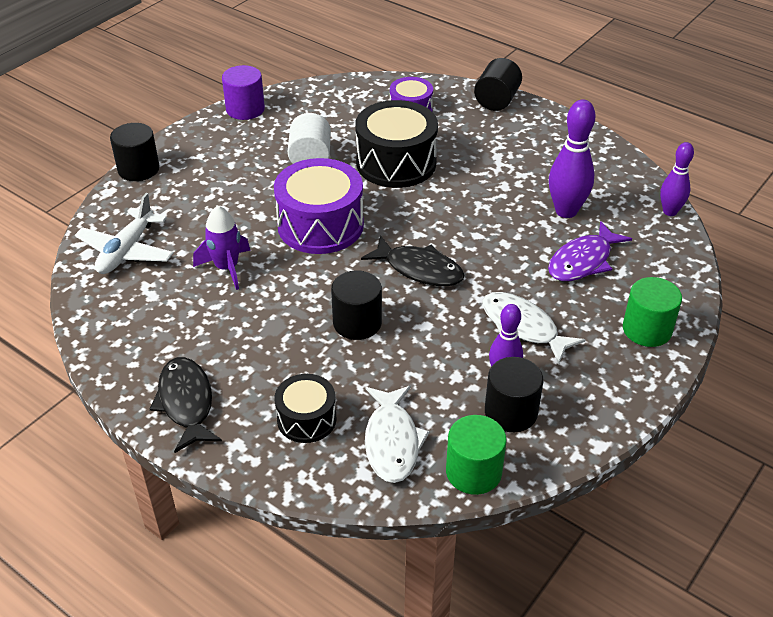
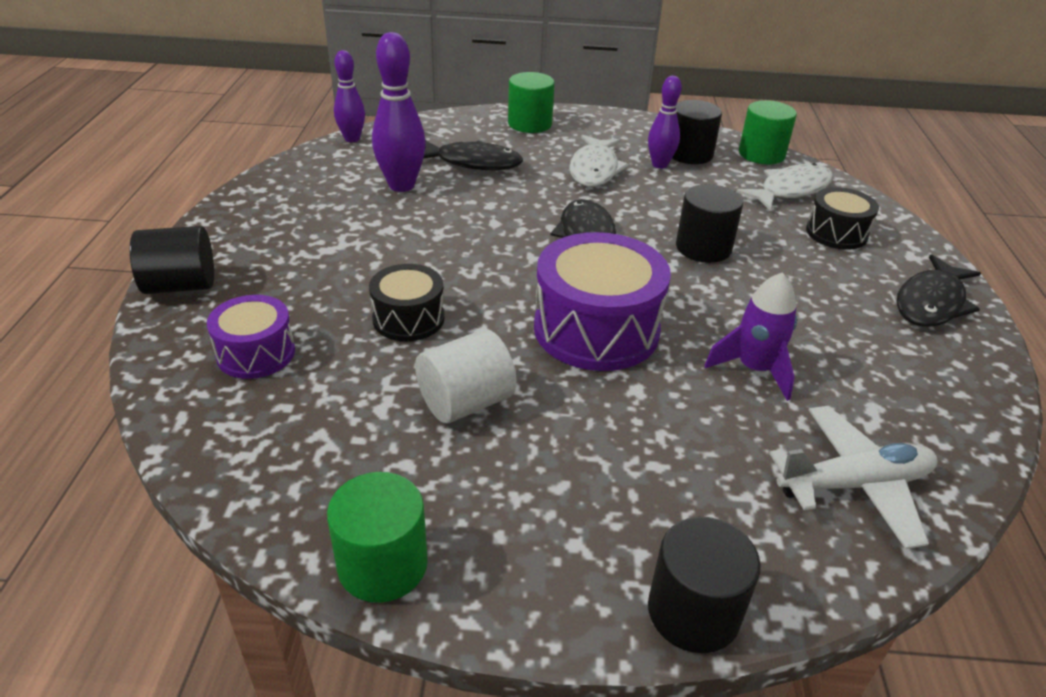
camera: 125 degrees left, 5 degrees down
purple cylinder [222,65,265,120] -> green cylinder [327,472,428,603]
black drum [355,100,438,188] -> black drum [369,264,444,341], size x0.57
purple fish [548,221,632,281] -> black fish [423,140,523,170]

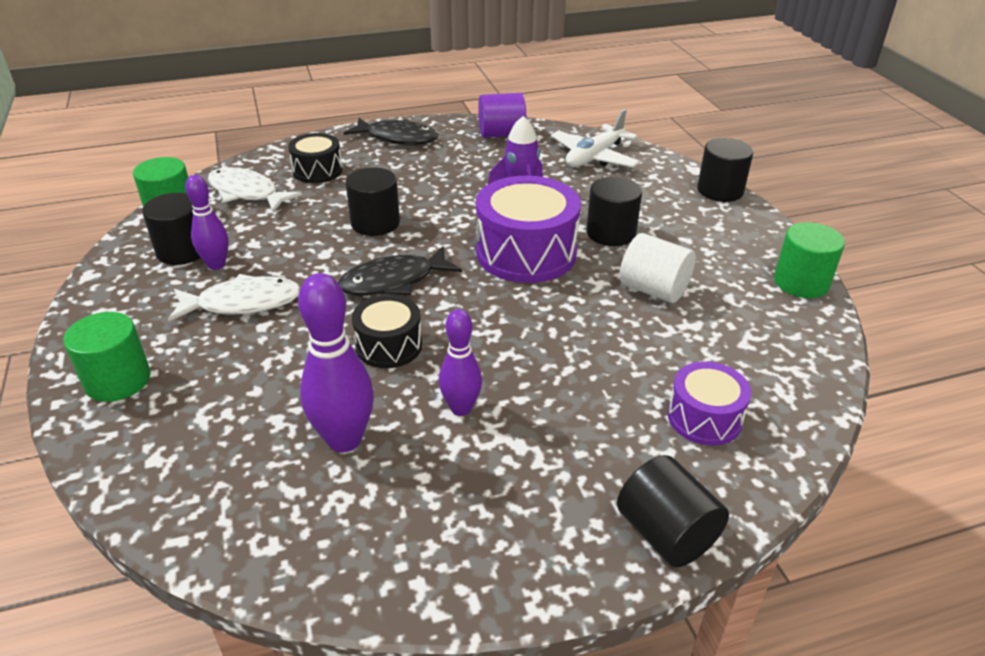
camera: 110 degrees left, 0 degrees up
purple bowling pin [334,50,365,142] -> purple bowling pin moved to [439,309,482,416]
black drum [369,264,444,341] -> black drum moved to [352,295,422,368]
black fish [423,140,523,170] -> none
white plane [769,406,937,549] -> white plane turned 105 degrees counterclockwise [551,109,640,167]
none -> purple cylinder [478,93,526,138]
none -> black cylinder [586,177,642,246]

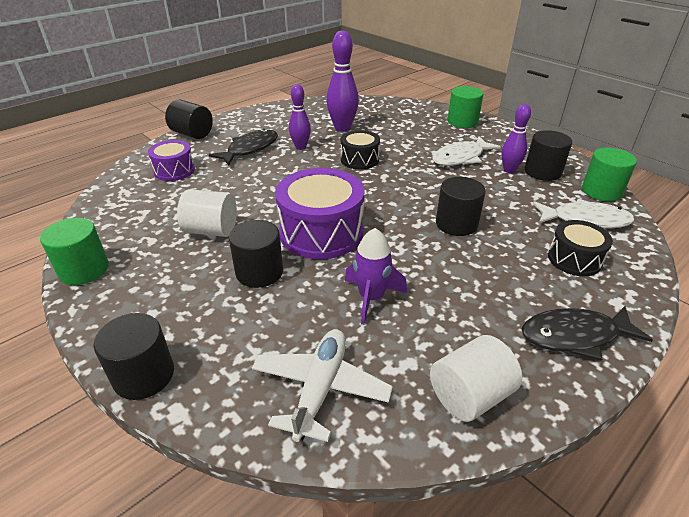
camera: 155 degrees right, 0 degrees up
black fish [338,246,462,296] -> black fish moved to [209,129,278,165]
purple cylinder [478,93,526,138] -> white cylinder [430,335,522,422]

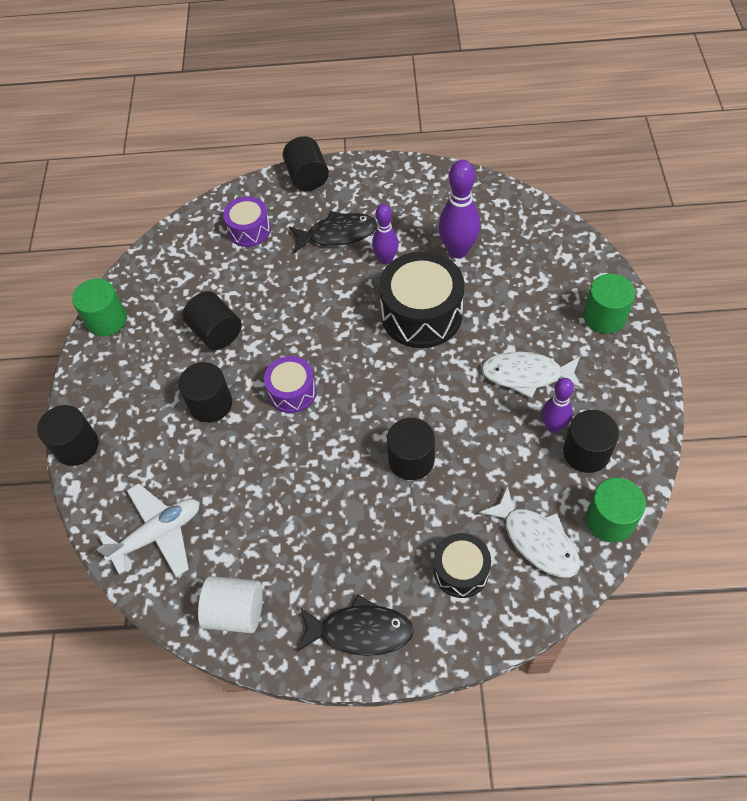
camera: 45 degrees right, 20 degrees up
white cylinder [177,189,237,237] -> black cylinder [182,291,242,350]
purple drum [275,168,364,259] -> purple drum [264,356,317,413], size x0.57
black drum [341,130,380,169] -> black drum [379,251,464,348], size x1.76
purple rocket [345,228,407,325] -> none
black fish [522,306,653,361] -> black fish turned 150 degrees clockwise [297,594,414,656]

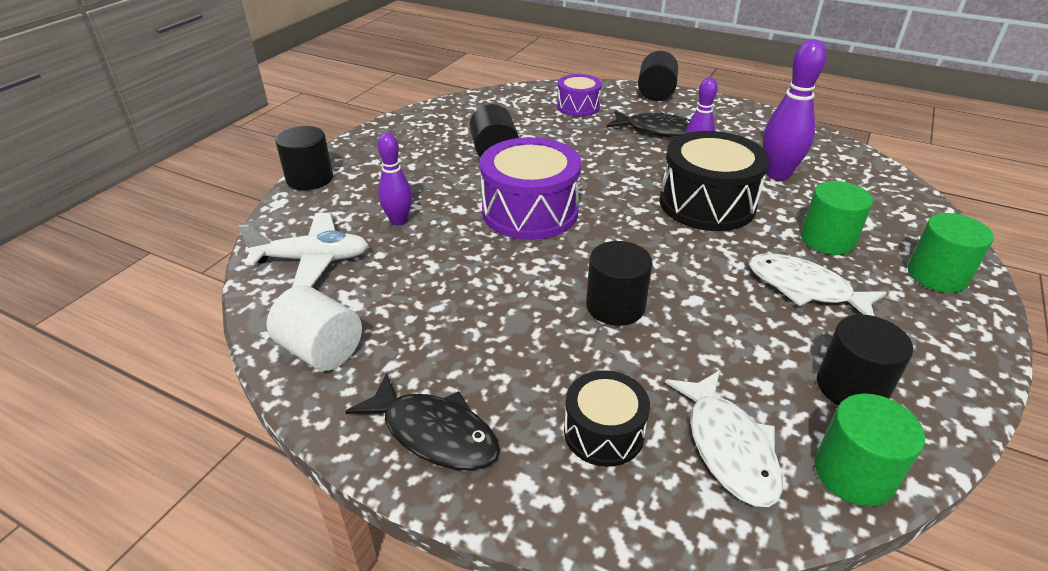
camera: 25 degrees right, 20 degrees down
green cylinder [72,278,127,336] -> green cylinder moved to [801,181,873,255]
black cylinder [178,362,232,423] -> none
purple drum [264,356,317,413] -> purple drum [480,137,581,240], size x1.76
purple bowling pin [542,378,574,433] -> purple bowling pin moved to [378,133,412,226]

